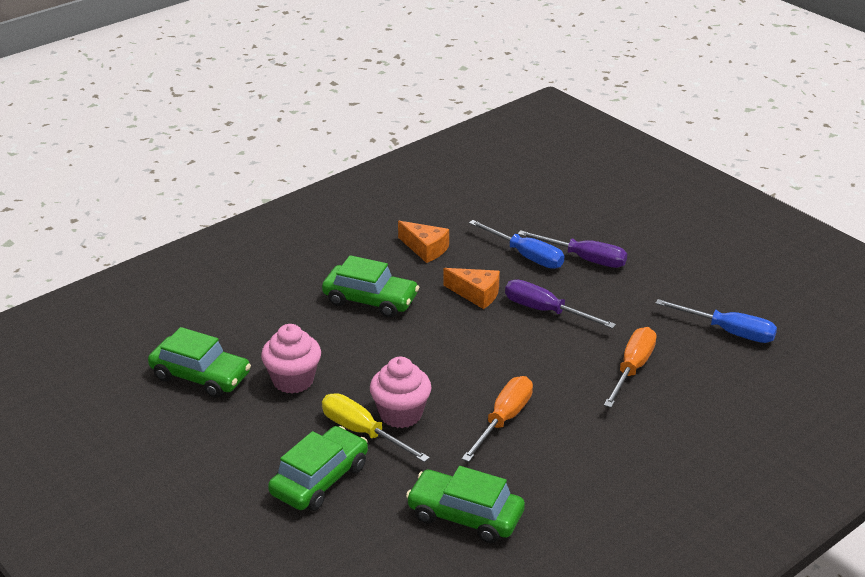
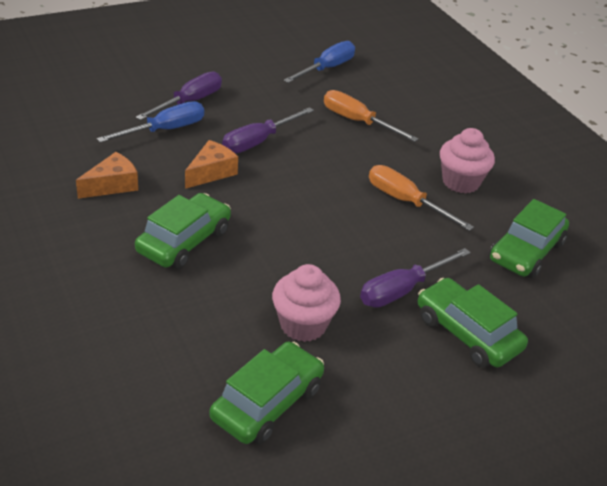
camera: 80 degrees left, 5 degrees up
yellow screwdriver [322,393,430,462] -> purple screwdriver [360,248,471,308]
pink cupcake [370,357,431,428] -> pink cupcake moved to [440,128,495,194]

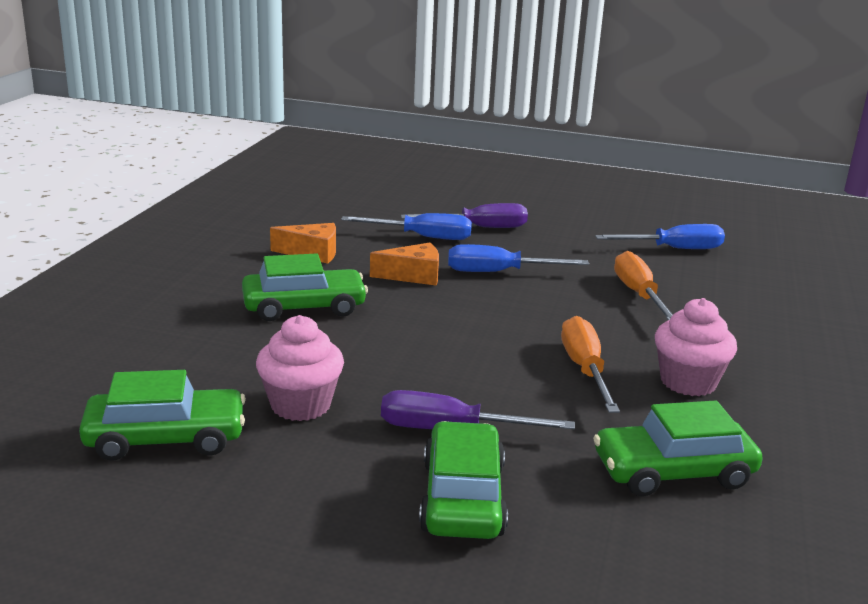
camera: 45 degrees right, 15 degrees down
purple screwdriver [222,107,314,154] -> blue screwdriver [448,244,589,272]

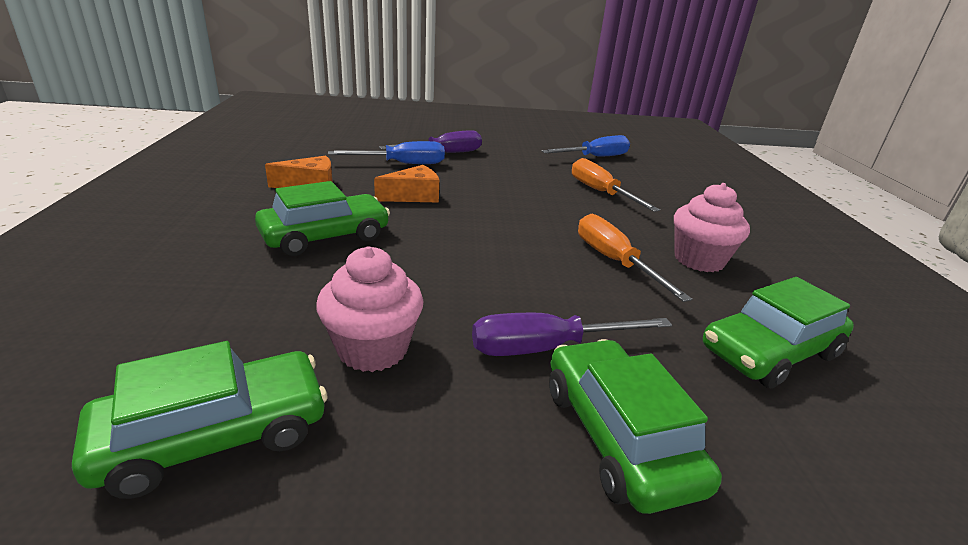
camera: 20 degrees left, 5 degrees up
blue screwdriver [448,244,589,272] -> none

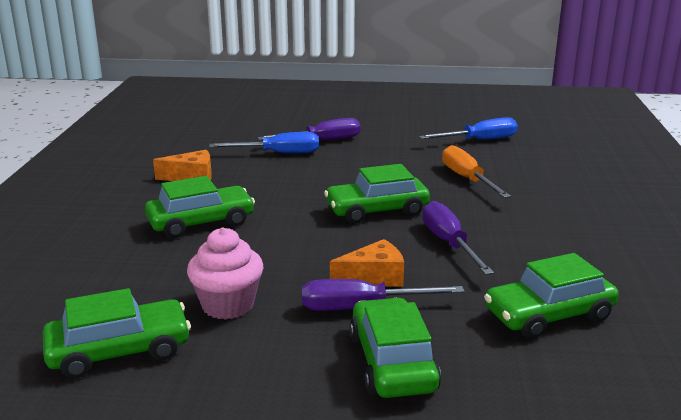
camera: 10 degrees right, 5 degrees down
orange cheese [374,165,439,202] -> orange cheese moved to [330,239,404,286]
orange screwdriver [578,214,692,302] -> purple screwdriver [422,201,494,275]
pink cupcake [674,183,750,272] -> none
none -> green car [324,164,430,224]

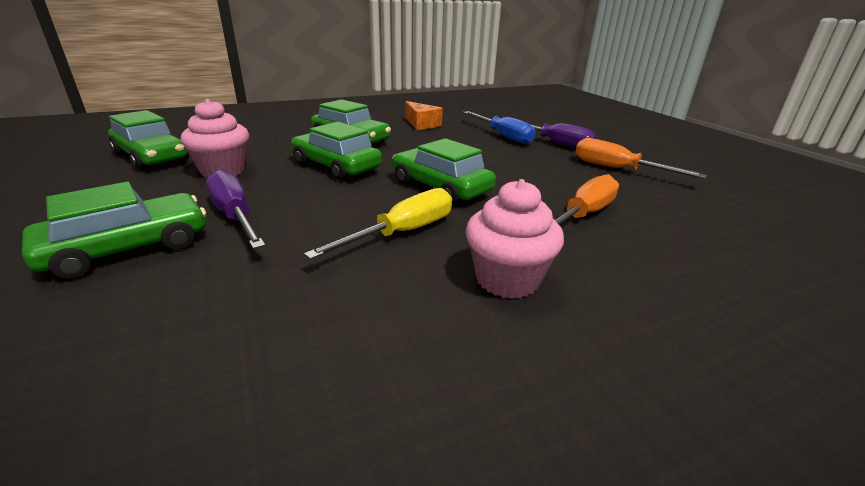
camera: 60 degrees right, 5 degrees up
orange cheese [330,239,404,286] -> none
blue screwdriver [419,117,518,140] -> none
purple screwdriver [422,201,494,275] -> yellow screwdriver [304,188,452,260]
green car [484,253,619,339] -> green car moved to [291,122,382,180]
none -> pink cupcake [466,179,564,299]
none -> orange screwdriver [575,138,707,179]

